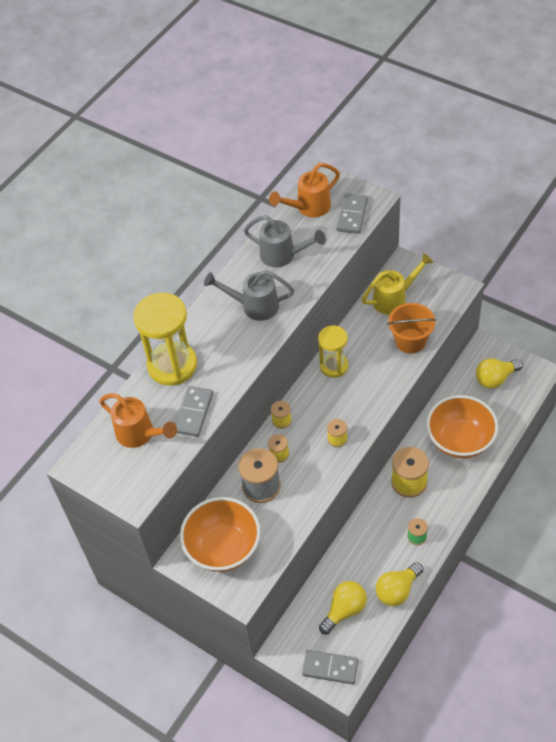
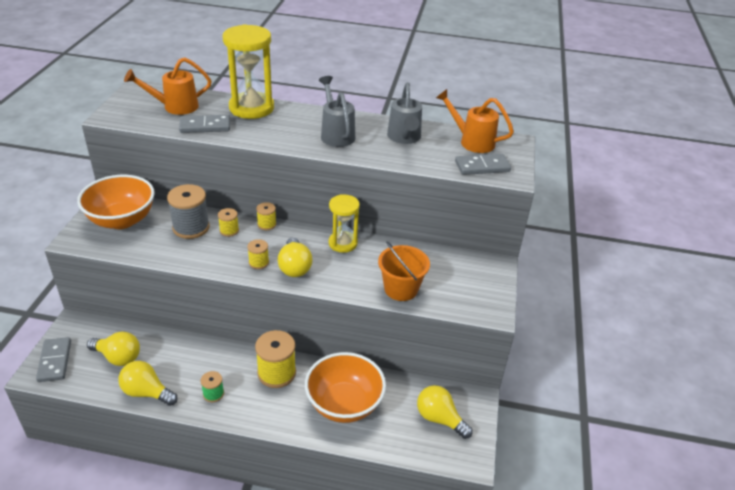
camera: 60 degrees right, 15 degrees down
orange watering can [99,393,177,448] -> orange watering can turned 60 degrees clockwise [124,57,211,115]
yellow watering can [362,253,433,315] -> none
none -> yellow light bulb [278,237,312,277]

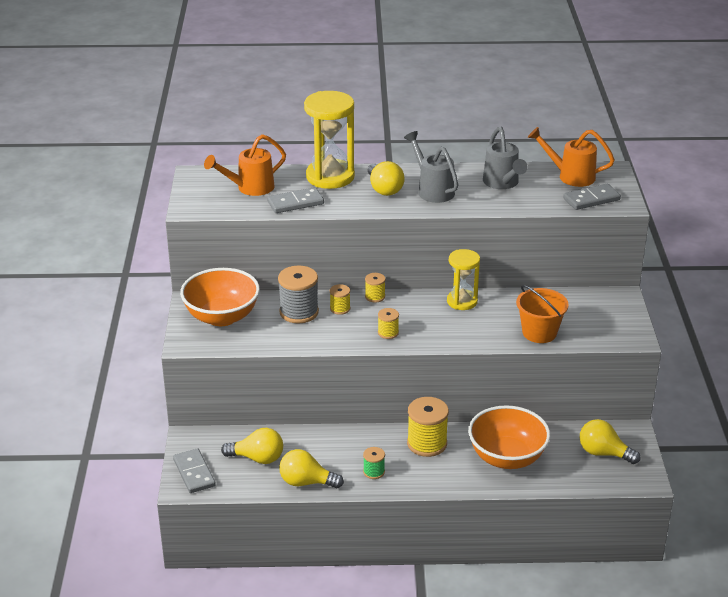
camera: 10 degrees left, 5 degrees down
yellow light bulb [278,237,312,277] -> yellow light bulb moved to [368,161,405,196]

